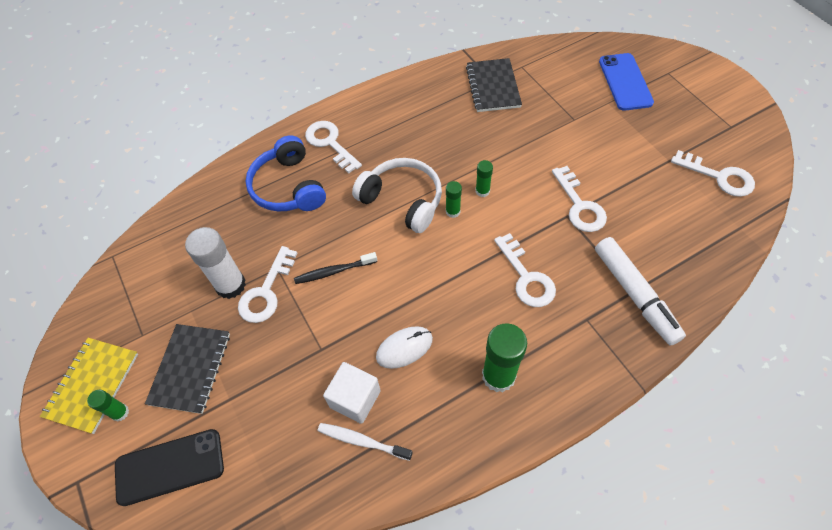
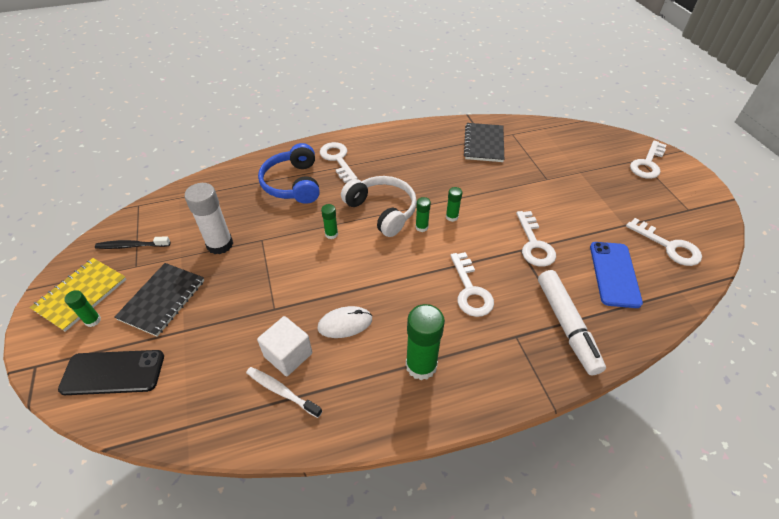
camera: 10 degrees right, 10 degrees down
white key [238,246,297,323] -> white key moved to [630,141,666,179]
black toothbrush [294,252,377,284] -> black toothbrush moved to [95,236,171,249]
blue phone [599,53,654,111] -> blue phone moved to [590,242,643,308]
none -> green glue stick [321,204,338,239]

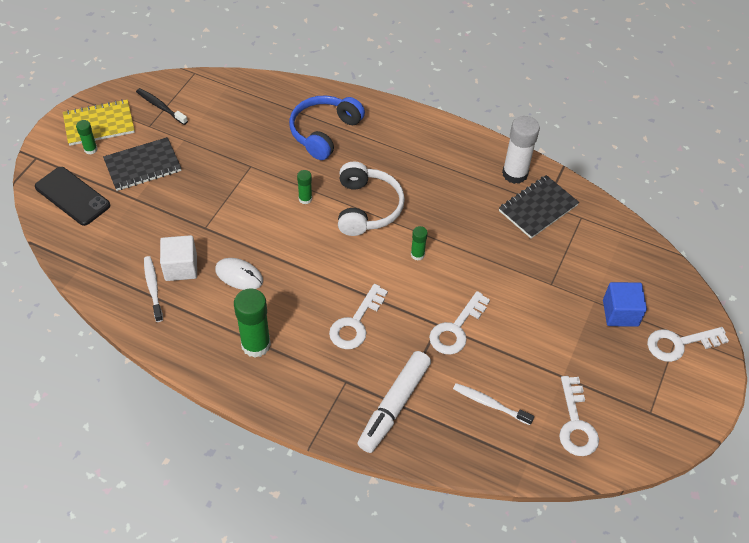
camera: 40 degrees right, 5 degrees up
white glue stick [184,183,233,254] -> white glue stick moved to [502,116,540,184]
white key [320,142,357,183] -> none
green glue stick [415,197,431,232] -> none
blue phone [590,242,643,308] -> white toothbrush [453,383,534,425]
none -> blue cube [603,282,647,327]

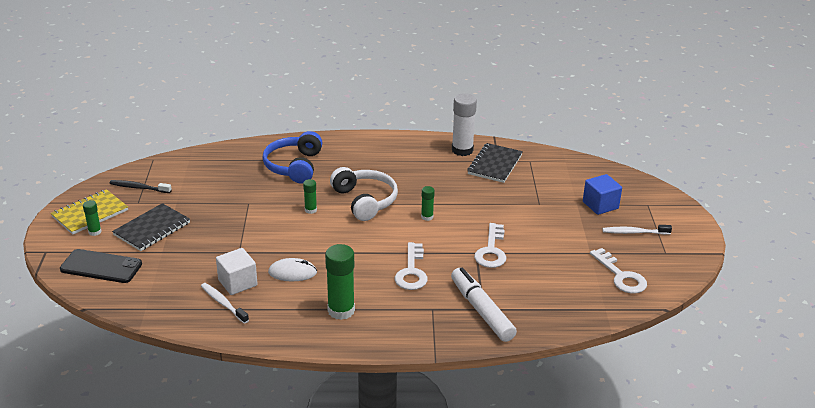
camera: 25 degrees left, 20 degrees down
white marker [357,351,431,453] -> white marker turned 150 degrees clockwise [451,268,517,342]
white toothbrush [453,383,534,425] -> white toothbrush moved to [602,225,672,235]
white key [647,327,729,362] -> none

